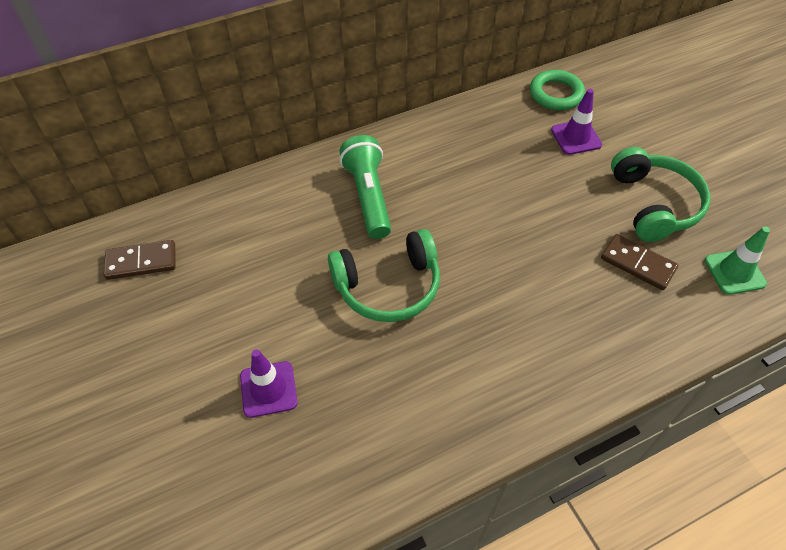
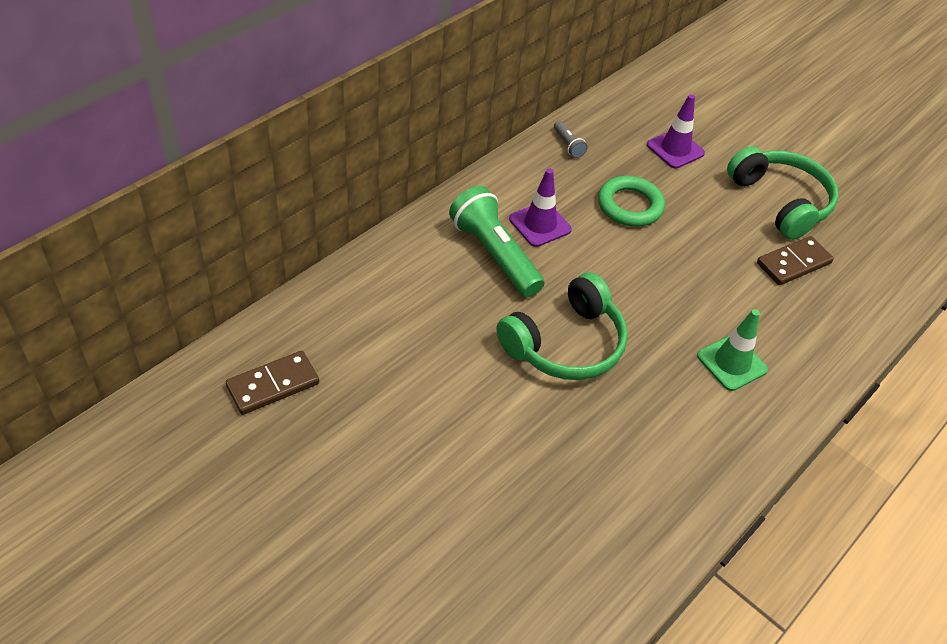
camera: 25 degrees left, 5 degrees down
purple traffic cone [240,349,298,418] -> purple traffic cone moved to [509,168,572,247]
green ring [530,70,585,110] -> green ring moved to [598,176,665,227]
brown domino [601,234,678,290] -> brown domino turned 45 degrees counterclockwise [757,236,834,285]
green traffic cone [704,227,770,295] -> green traffic cone moved to [697,309,768,391]
none -> grey flashlight [554,121,588,158]

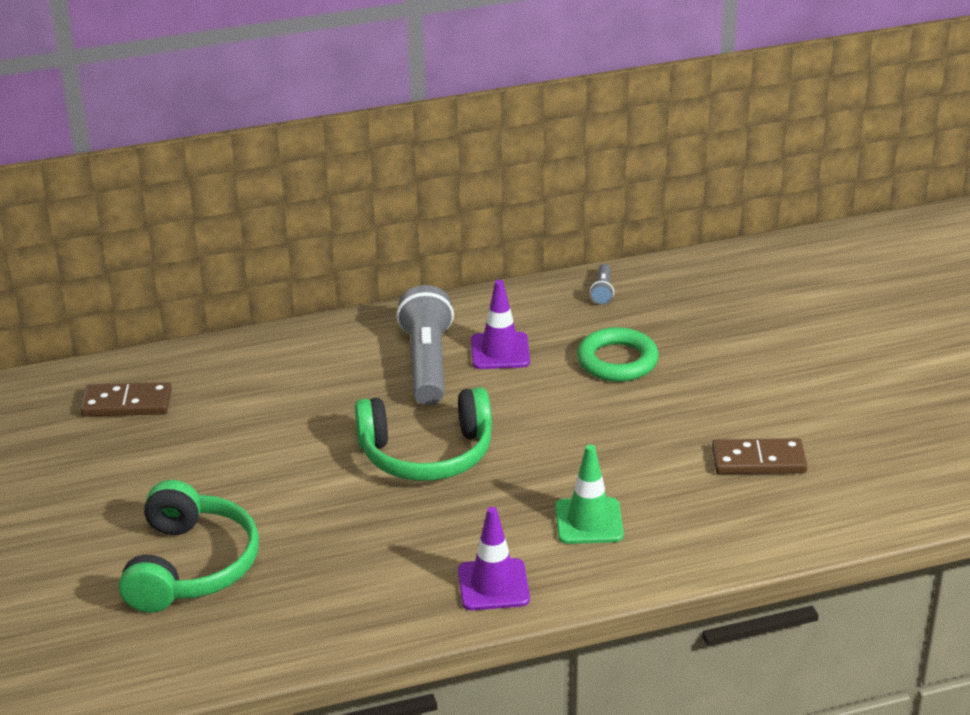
camera: 35 degrees right, 15 degrees down
green flashlight [449,186,544,297] -> grey flashlight [396,285,454,405]
purple traffic cone [647,94,705,168] -> purple traffic cone moved to [458,507,530,610]
green headphones [727,146,838,240] -> green headphones moved to [119,480,259,613]

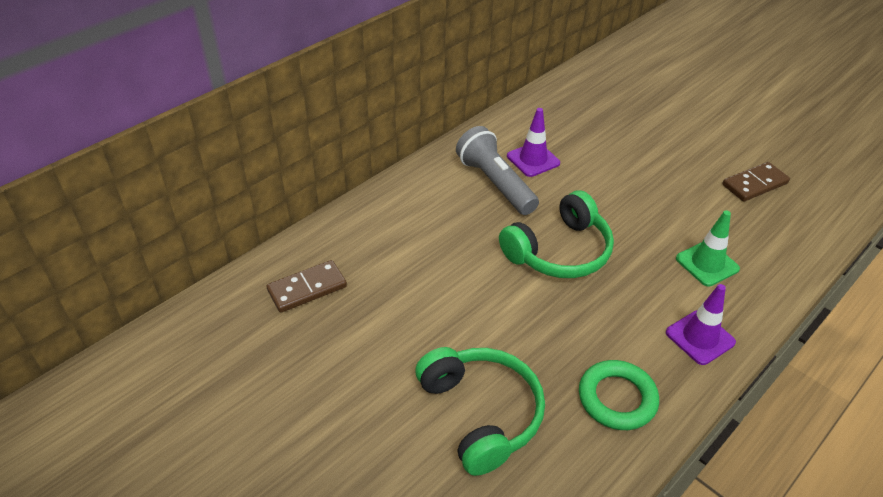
camera: 30 degrees left, 10 degrees up
green ring [577,327,659,382] -> green ring moved to [579,360,659,430]
grey flashlight [590,264,614,305] -> none

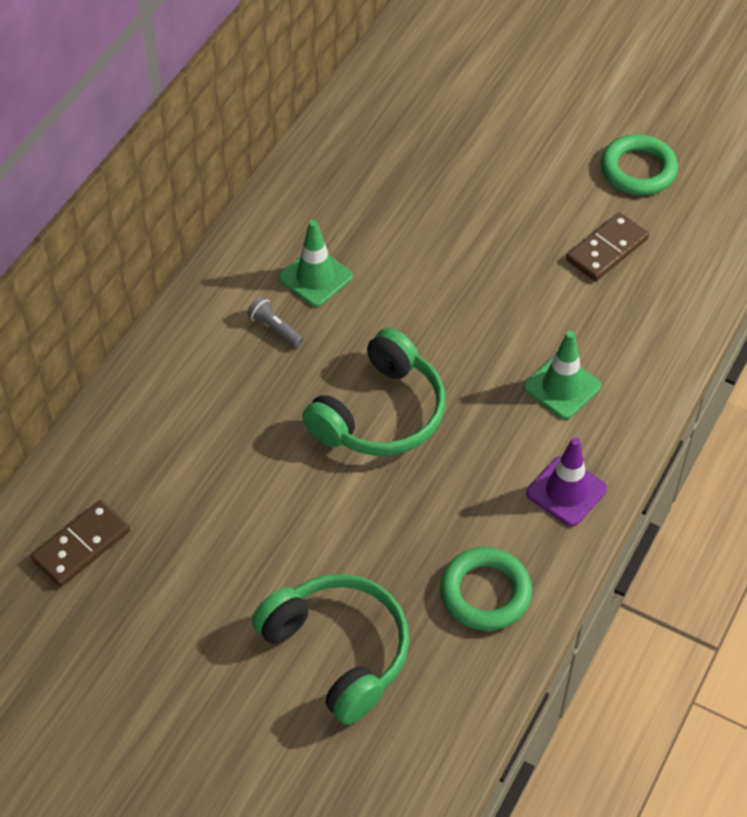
camera: 15 degrees left, 10 degrees up
grey flashlight [456,126,539,215] -> grey flashlight [247,297,303,347], size x0.44
purple traffic cone [507,108,560,177] -> green traffic cone [279,220,353,307]
none -> green ring [601,134,678,195]

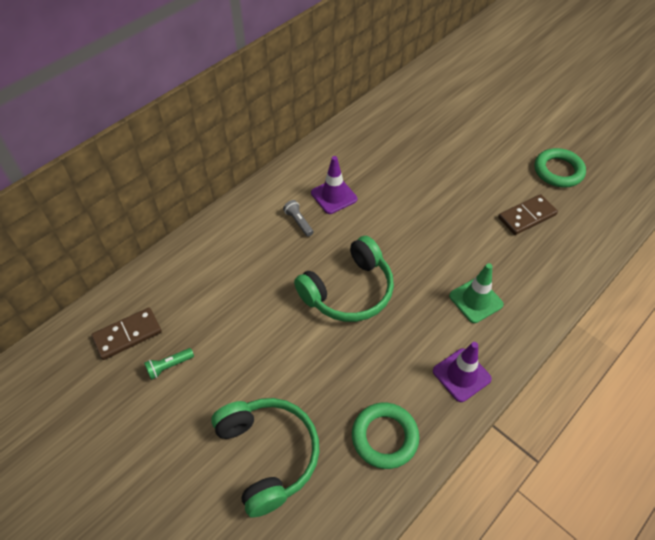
camera: 15 degrees right, 0 degrees up
green traffic cone [279,220,353,307] -> purple traffic cone [311,156,357,214]
none -> green flashlight [144,348,194,380]

